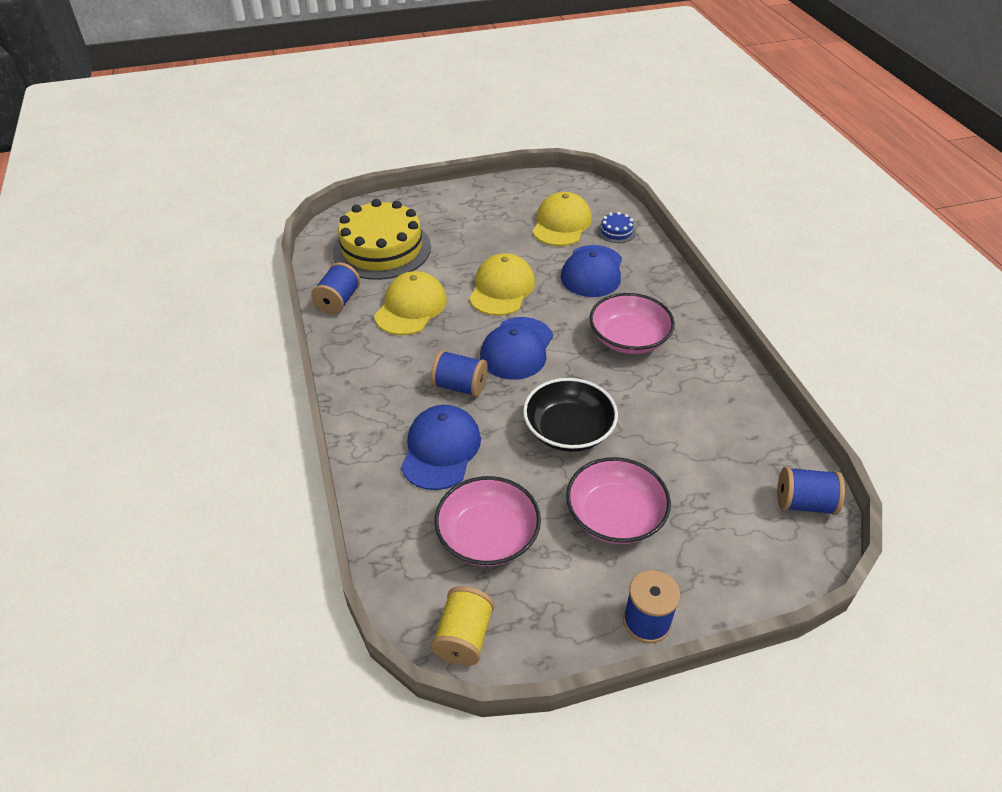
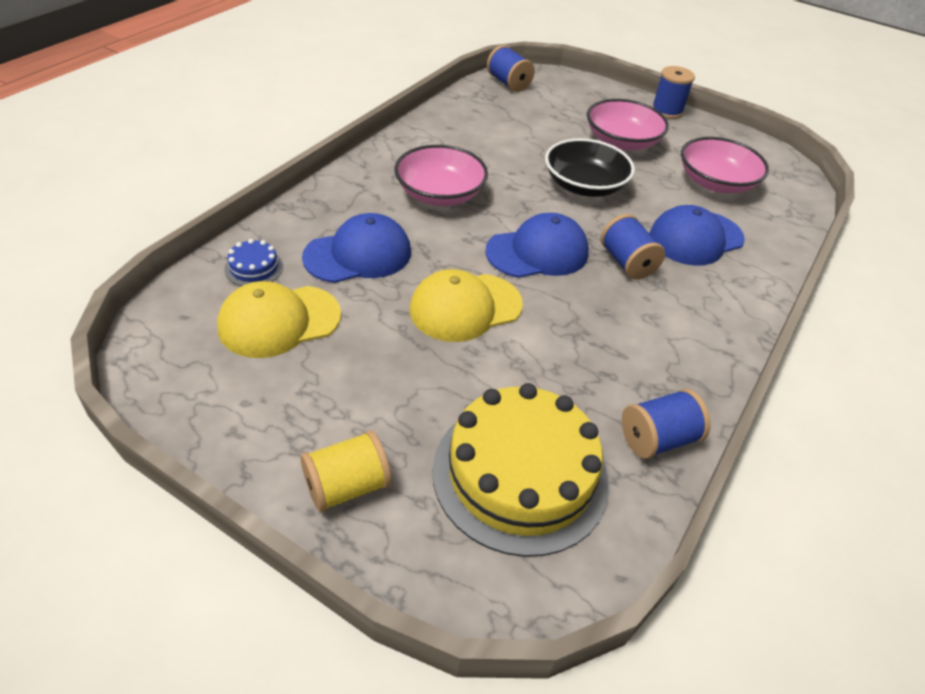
camera: 135 degrees left, 0 degrees up
yellow cap [374,271,447,335] -> none
yellow spool [431,586,494,666] -> yellow spool moved to [301,430,391,512]

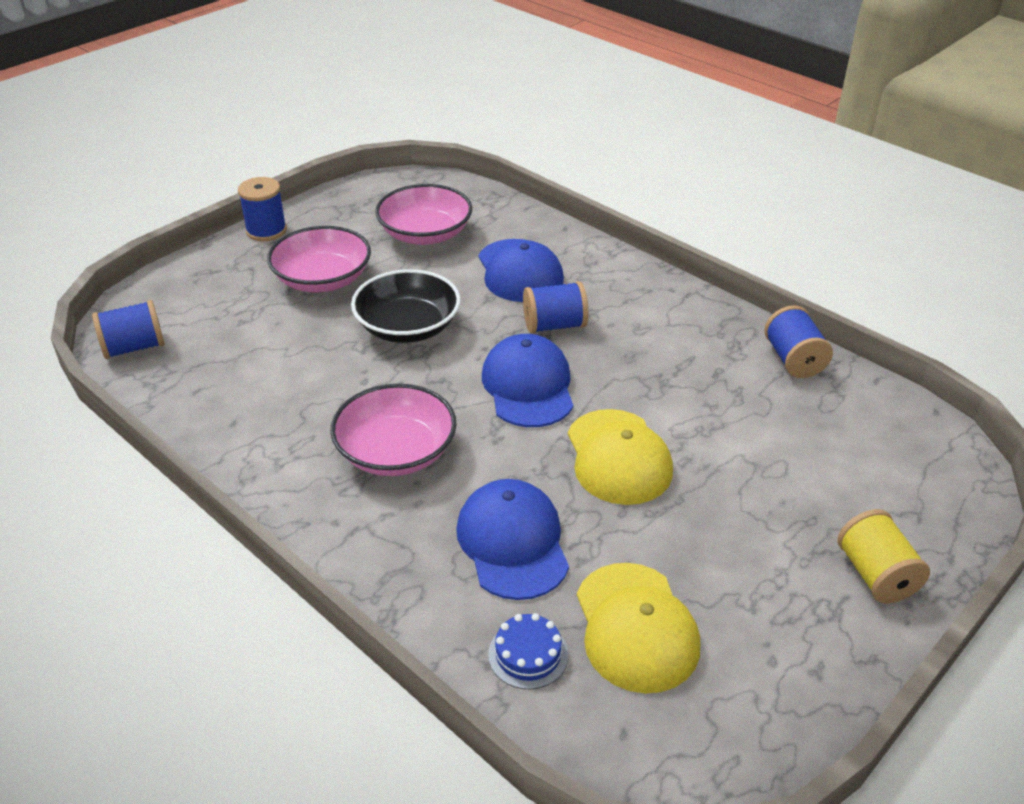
camera: 75 degrees left, 5 degrees down
yellow cake [432,383,609,557] -> none

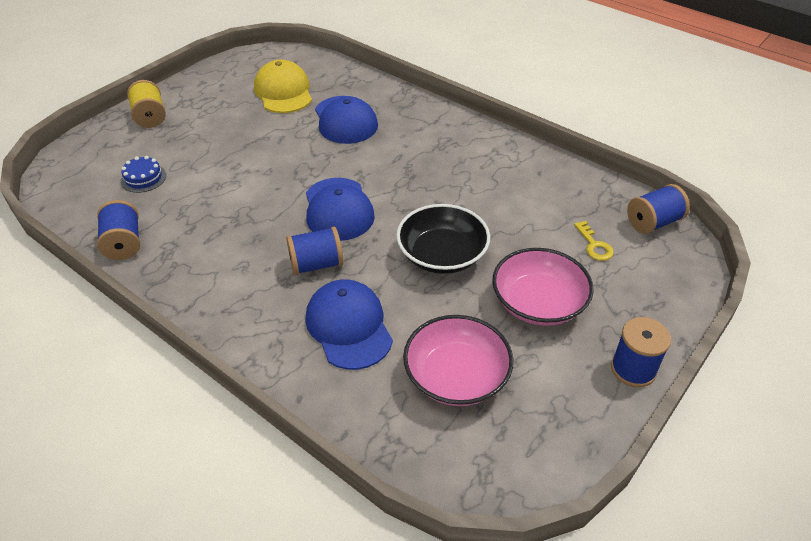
camera: 175 degrees right, 5 degrees up
pink bowl [330,384,457,476] -> none
blue cake [488,613,568,689] -> blue cake moved to [121,156,166,193]
yellow cap [568,409,673,505] -> none
none -> yellow key [574,221,614,261]

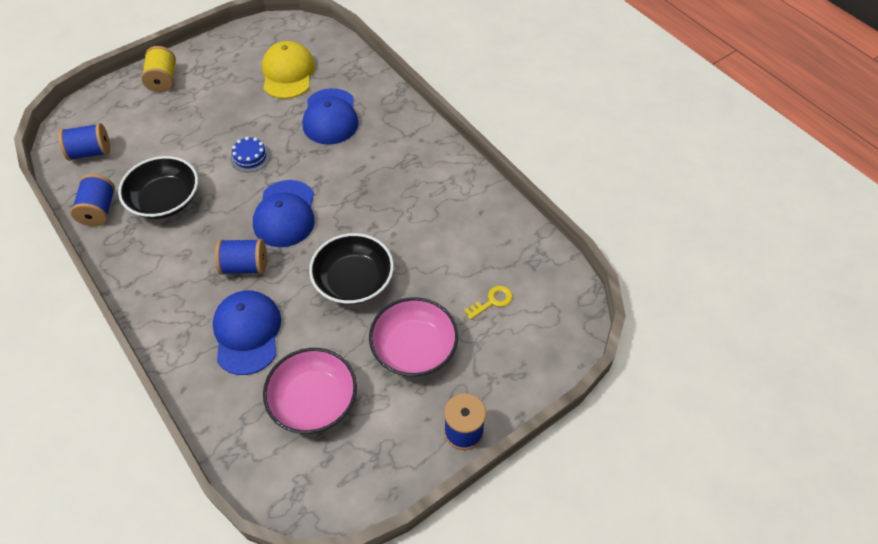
camera: 15 degrees right, 10 degrees up
blue cake [121,156,166,193] -> blue cake moved to [230,137,270,172]
yellow key [574,221,614,261] -> yellow key turned 120 degrees counterclockwise [464,286,513,320]
blue spool [627,184,690,234] -> blue spool moved to [58,123,110,161]
none -> black bowl [118,156,198,219]

